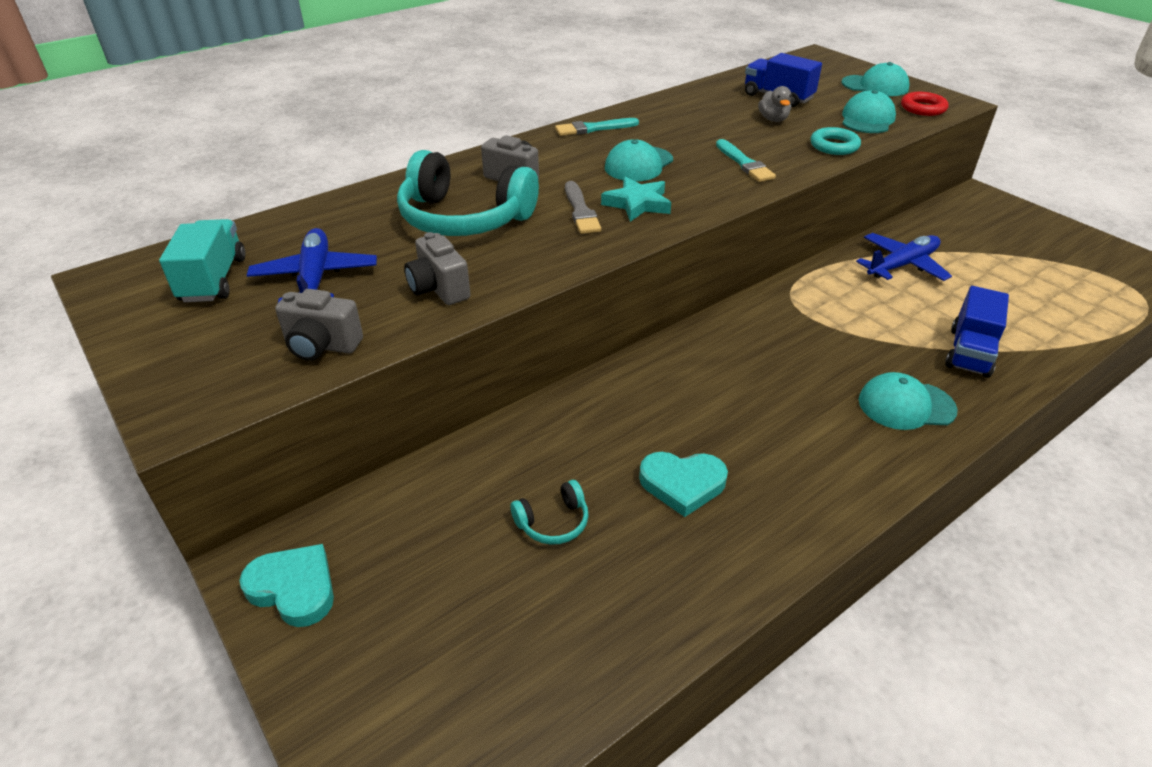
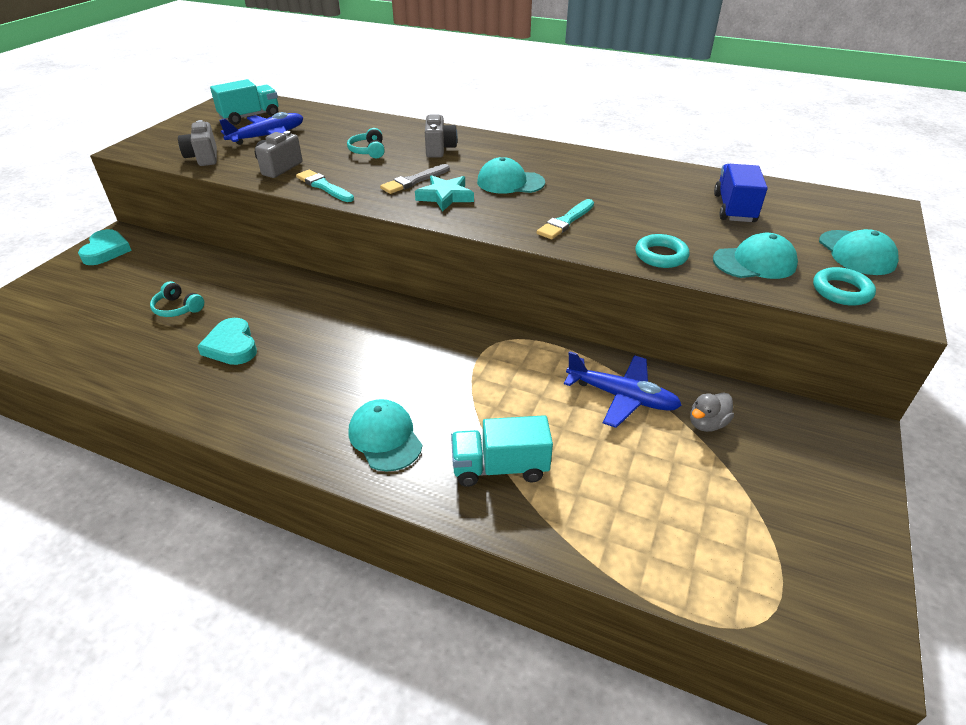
camera: 60 degrees right, 0 degrees up
turquoise headphones [397,150,539,236] -> turquoise headphones [347,128,385,158], size x0.44
turquoise brush [555,118,639,136] -> turquoise brush moved to [296,170,354,202]
grey duck [758,86,792,122] -> grey duck moved to [690,392,734,432]
red ring [901,92,949,116] -> turquoise ring [813,267,876,306]
blue truck [945,286,1009,378] -> turquoise truck [451,415,553,487]

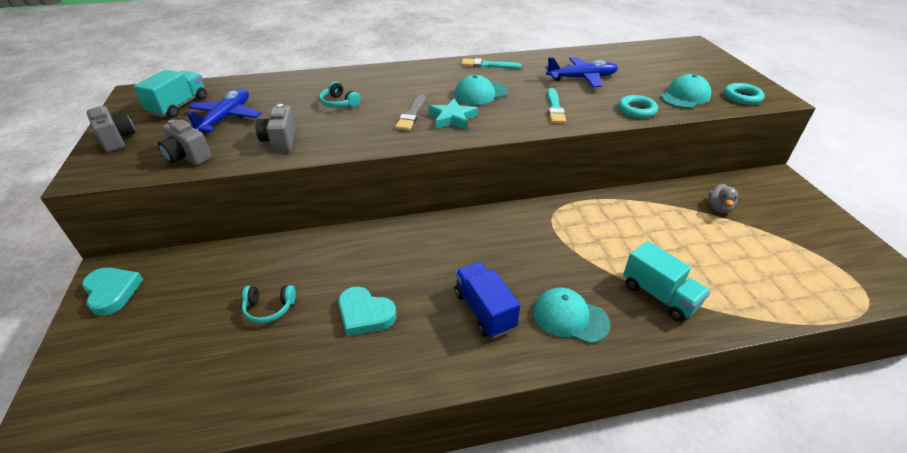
camera: 35 degrees left, 0 degrees up
turquoise brush [296,170,354,202] -> turquoise brush moved to [461,58,522,69]
grey camera [425,115,458,158] -> grey camera moved to [86,106,135,152]
turquoise truck [451,415,553,487] -> turquoise truck turned 90 degrees counterclockwise [623,241,710,321]
blue plane [564,351,682,428] -> blue plane moved to [545,57,618,87]
blue truck [714,164,768,222] -> blue truck moved to [455,262,521,338]
turquoise cap [819,229,899,275] -> none

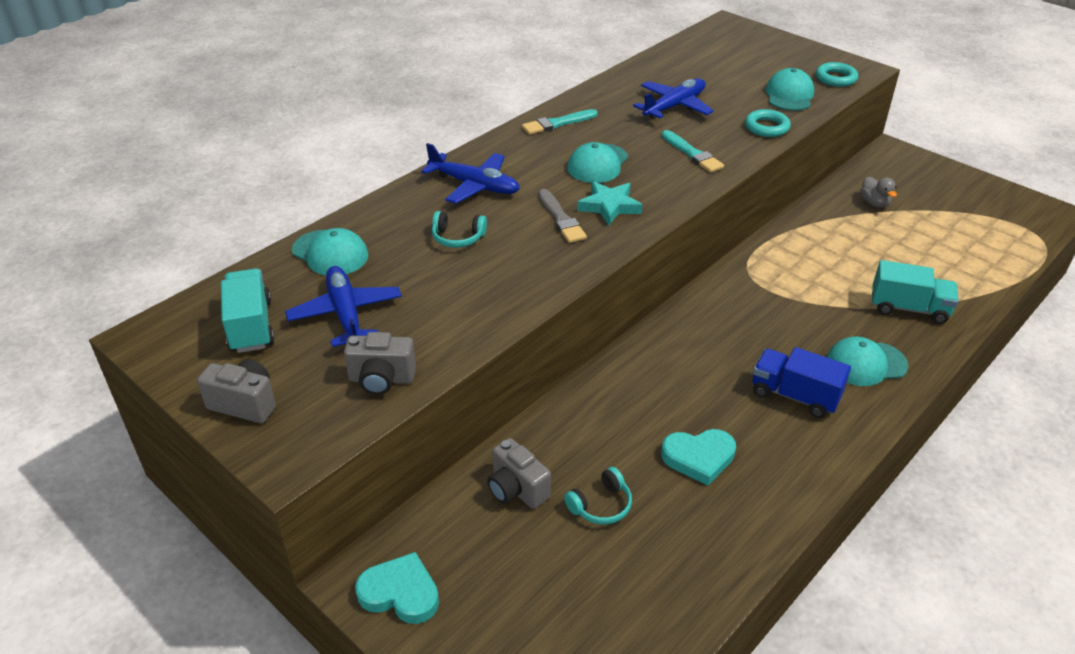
camera: 35 degrees left, 0 degrees up
grey camera [255,104,296,152] -> grey camera moved to [487,438,551,509]
none -> turquoise cap [292,228,368,275]
none -> blue plane [421,143,520,204]

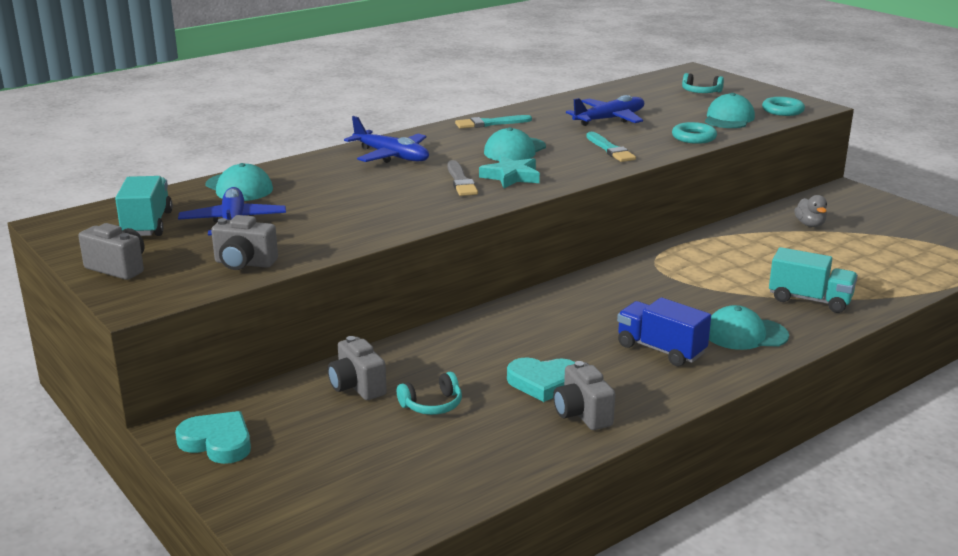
camera: 10 degrees right, 15 degrees down
turquoise headphones [432,211,487,248] -> turquoise headphones moved to [682,73,724,93]
none -> grey camera [553,361,615,430]

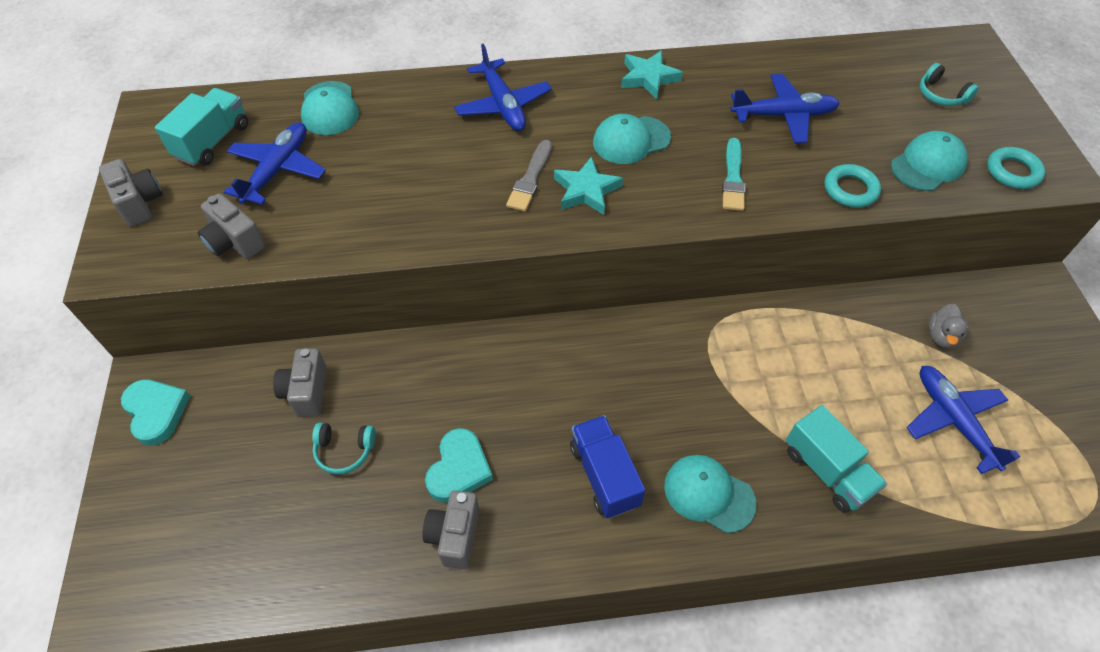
camera: 30 degrees right, 30 degrees up
turquoise brush [455,115,532,128] -> turquoise star [621,50,683,99]
turquoise heart [507,357,575,402] -> turquoise heart turned 105 degrees counterclockwise [425,428,493,503]
none -> blue plane [906,366,1020,474]

